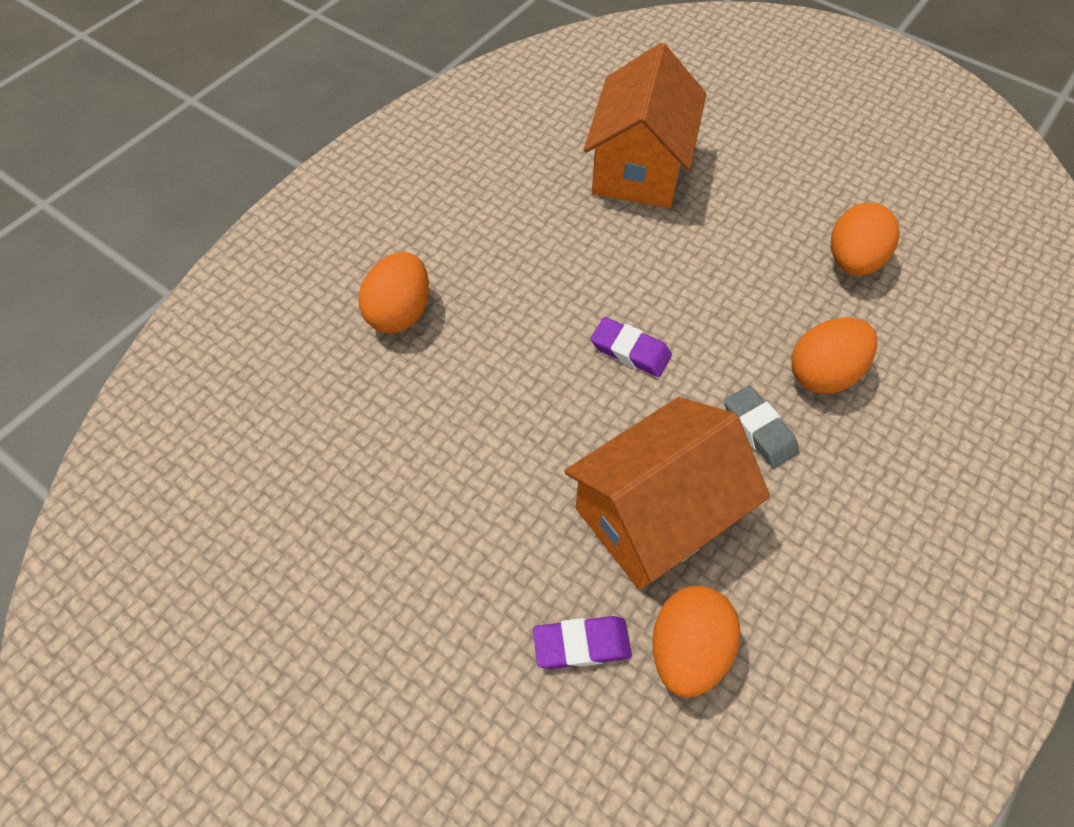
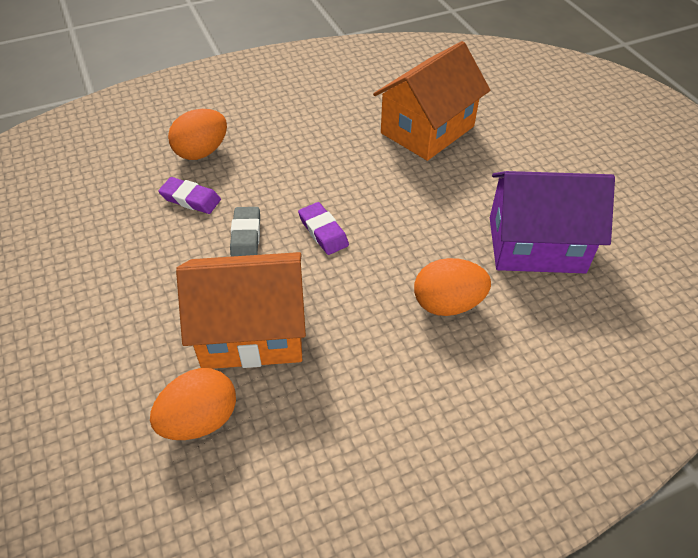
camera: 30 degrees right, 10 degrees down
purple eraser [533,616,632,669] -> purple eraser moved to [158,177,221,214]
grey eraser [724,385,799,468] -> grey eraser moved to [230,207,260,257]
orange egg [831,202,900,276] -> purple house [490,171,615,273]

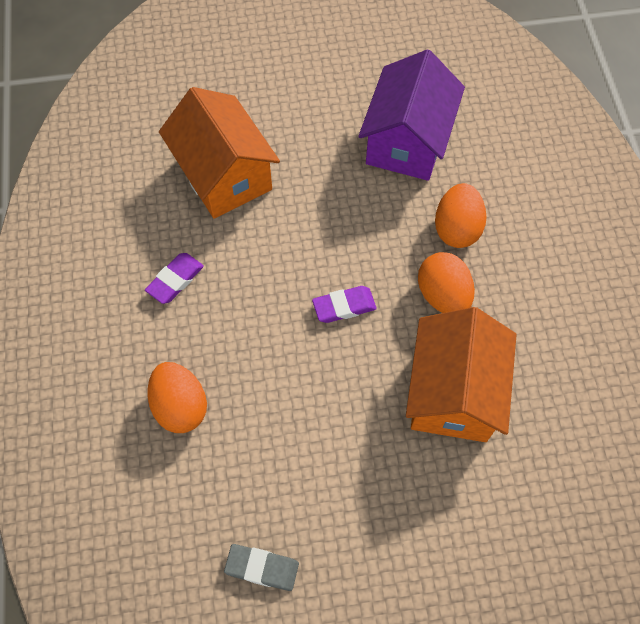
camera: 75 degrees left, 15 degrees up
orange egg [150,368,236,440] -> orange egg moved to [418,252,475,313]
purple eraser [158,177,221,214] -> purple eraser moved to [145,253,204,304]
grey eraser [230,207,260,257] -> grey eraser moved to [224,544,299,591]

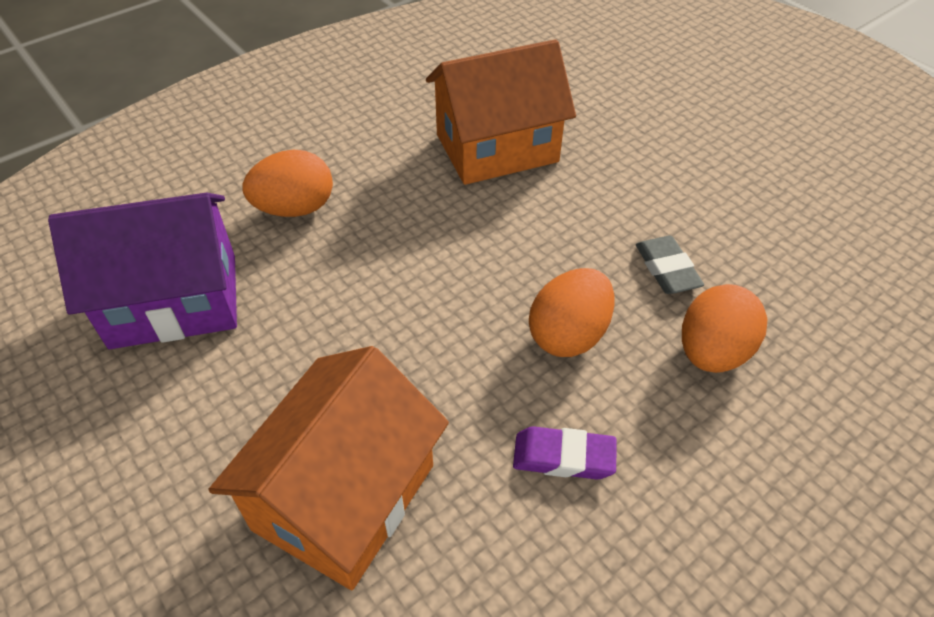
camera: 120 degrees left, 15 degrees down
grey eraser [224,544,299,591] -> grey eraser moved to [636,236,704,294]
purple eraser [312,286,377,323] -> none
orange egg [418,252,475,313] -> orange egg moved to [529,268,615,357]

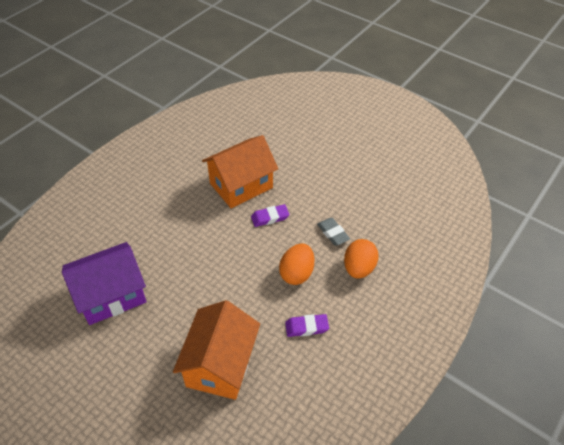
camera: 15 degrees left, 0 degrees up
orange egg [243,150,333,217] -> none
none -> purple eraser [251,204,289,227]

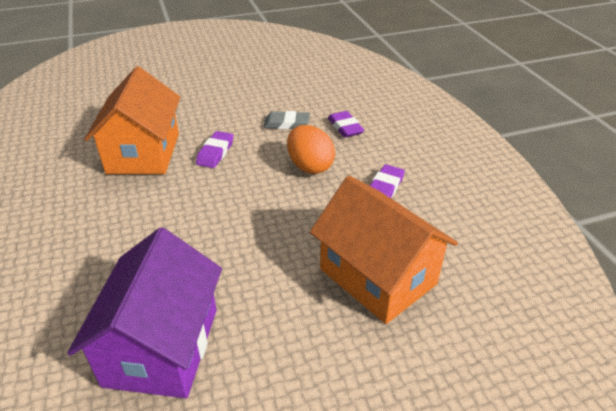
camera: 55 degrees left, 10 degrees down
orange egg [344,239,379,279] -> purple eraser [328,111,364,138]

